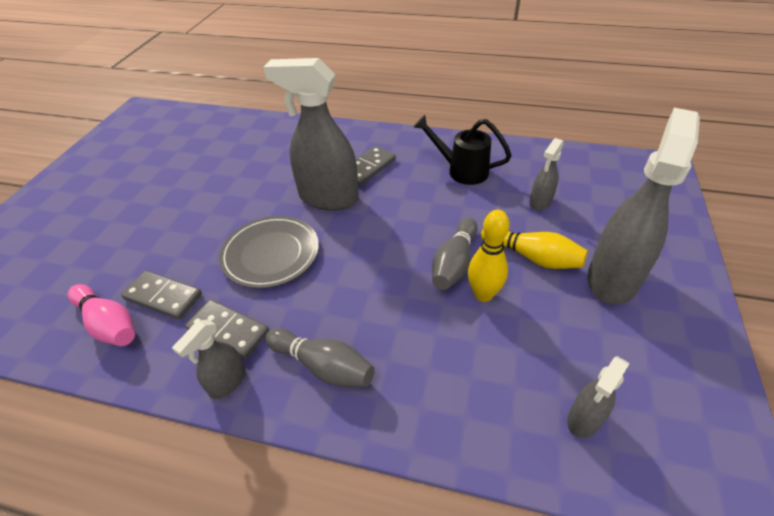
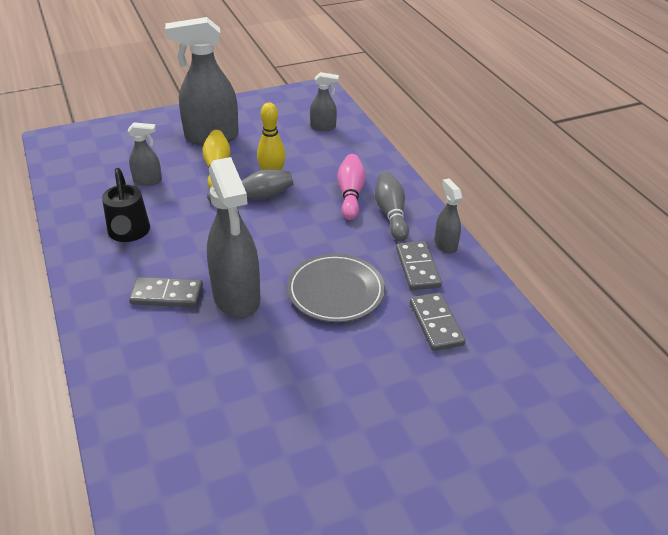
camera: 130 degrees left, 5 degrees down
pink bowling pin [68,284,135,346] -> pink bowling pin moved to [337,154,366,220]
grey spray bottle [172,319,245,399] -> grey spray bottle turned 105 degrees counterclockwise [435,178,462,254]

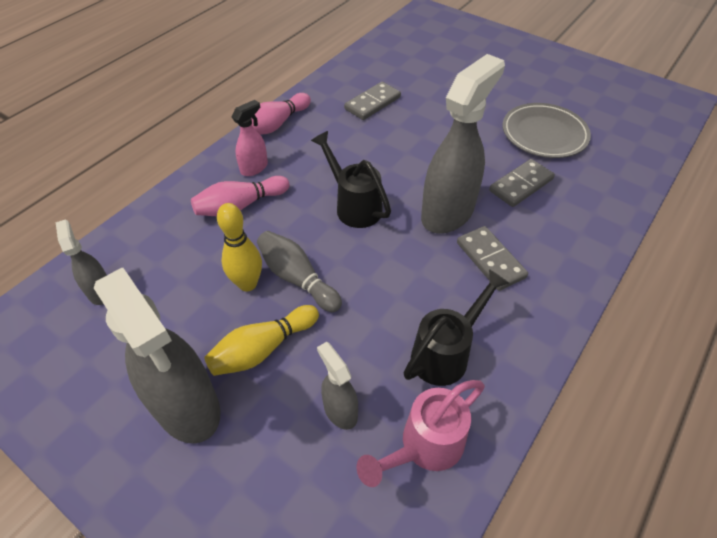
camera: 120 degrees left, 10 degrees up
grey plate [287,254,385,322] -> grey plate moved to [502,103,591,158]
grey bowling pin [375,172,409,241] -> pink spray bottle [232,100,268,176]
grey domino [396,241,442,290] -> grey domino moved to [489,159,555,207]
grey spray bottle [435,178,462,254] -> pink bowling pin [251,93,311,135]
none -> black watering can [311,131,391,228]
none -> pink watering can [357,380,485,487]

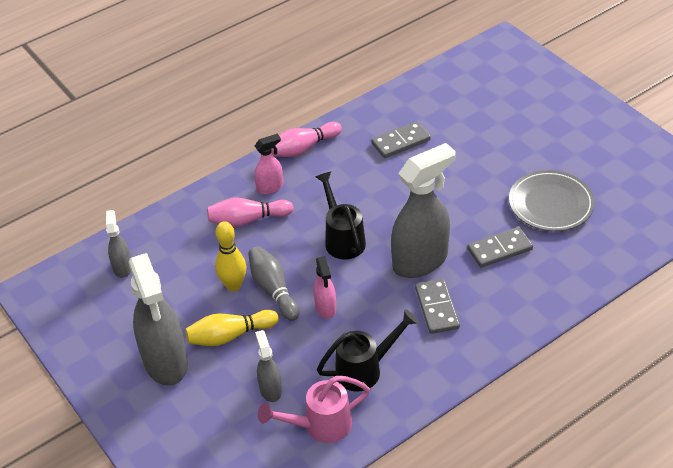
camera: 20 degrees right, 5 degrees down
none -> pink spray bottle [314,256,336,319]

